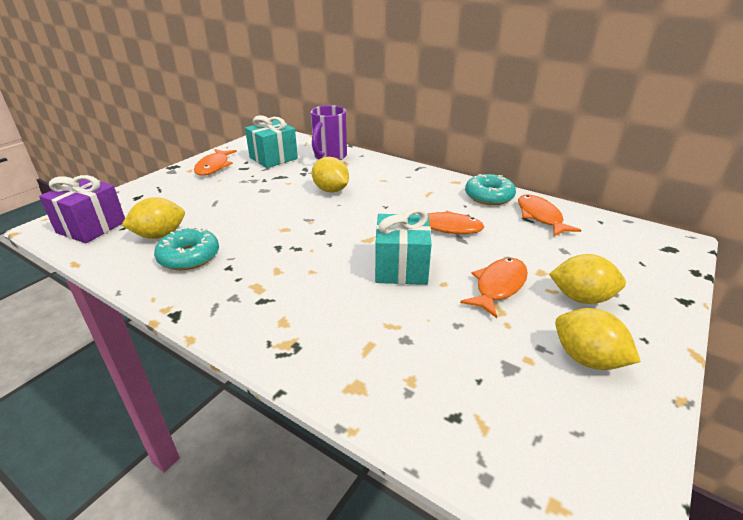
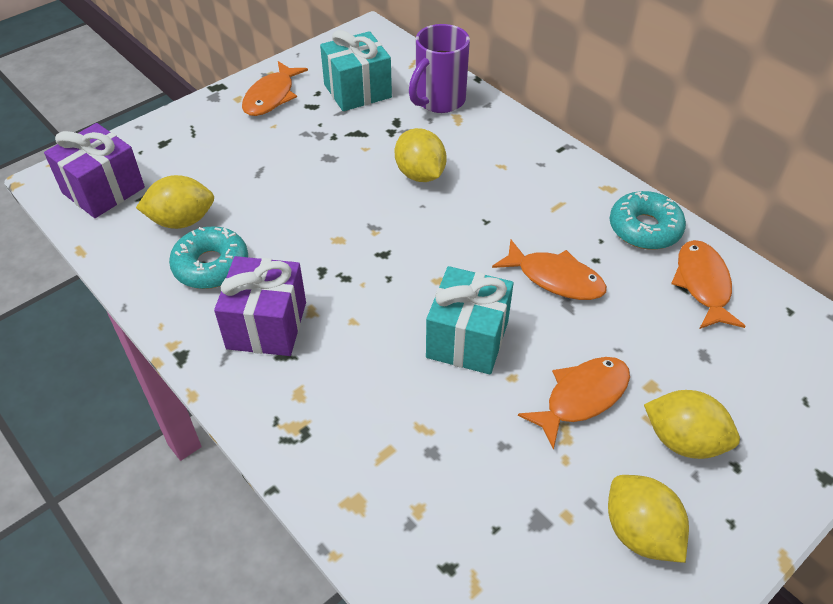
camera: 15 degrees right, 15 degrees up
none -> purple gift [214,256,306,356]

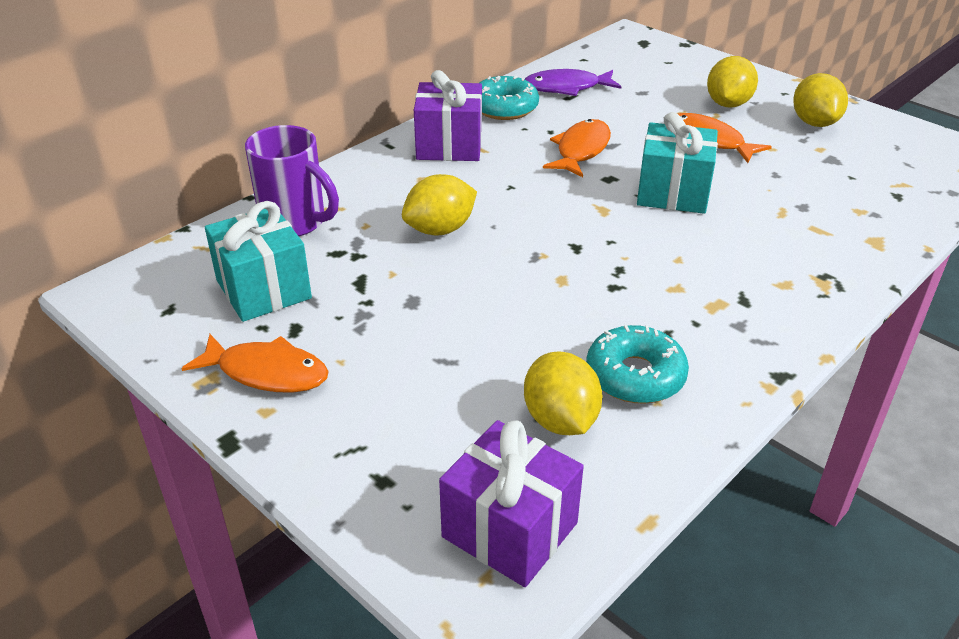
camera: 95 degrees left, 10 degrees down
purple gift [214,256,306,356] -> purple gift moved to [414,70,482,161]
yellow lemon [608,475,689,563] -> yellow lemon turned 60 degrees counterclockwise [793,73,848,127]
orange fish [671,240,746,329] -> purple fish [525,69,621,96]

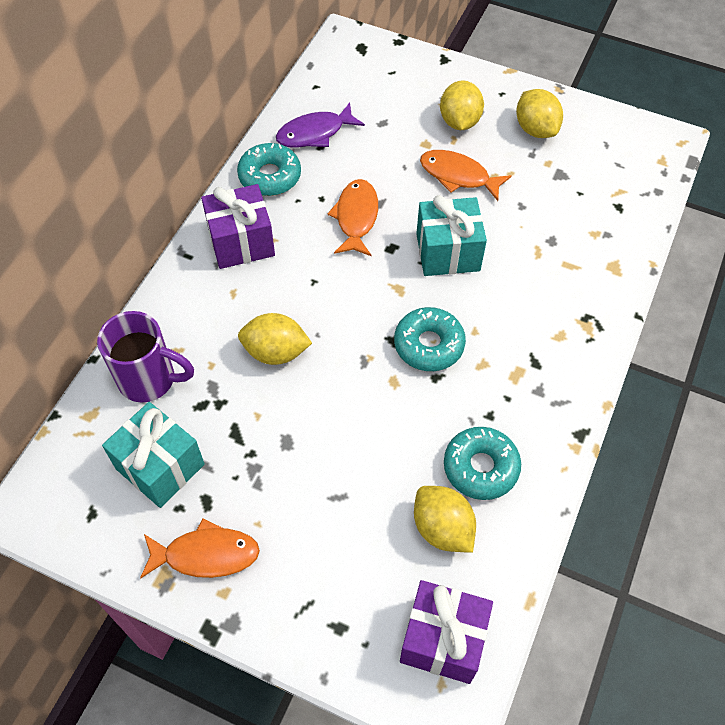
camera: 20 degrees left, 20 degrees up
yellow lemon [402,174,477,235] -> yellow lemon turned 60 degrees clockwise [238,313,312,365]
none -> turquoise donut [394,307,466,371]

